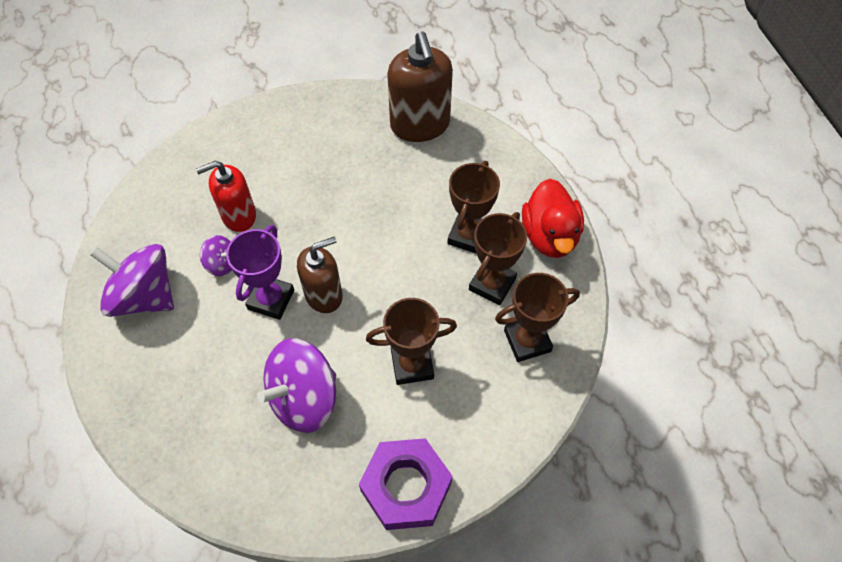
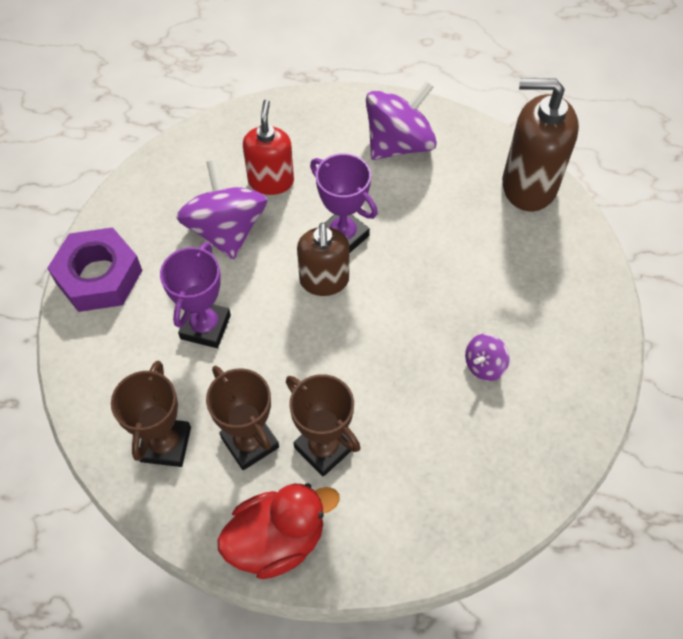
camera: 115 degrees right, 0 degrees up
red soap dispenser [196,161,256,232] -> red soap dispenser moved to [243,99,294,195]
purple spinning top [200,235,232,276] -> purple spinning top moved to [465,334,510,381]
brown trophy [366,298,457,385] -> purple trophy [160,242,231,348]
brown soap dispenser [387,31,453,142] -> brown soap dispenser moved to [502,78,579,211]
red duck [522,179,584,258] -> red duck turned 135 degrees clockwise [217,483,340,579]

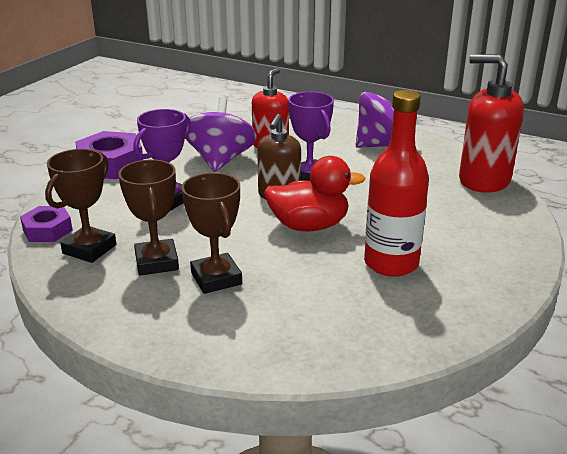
camera: 20 degrees right, 30 degrees down
red duck [217,483,340,579] -> red duck moved to [264,156,366,231]
purple spinning top [465,334,510,381] -> red bottle [364,90,429,277]
brown soap dispenser [502,78,579,211] -> red soap dispenser [459,54,524,193]
none -> purple nut [20,206,73,242]

